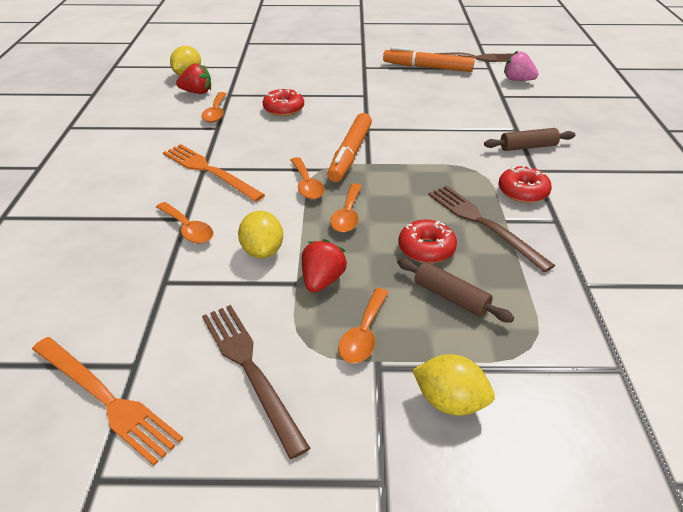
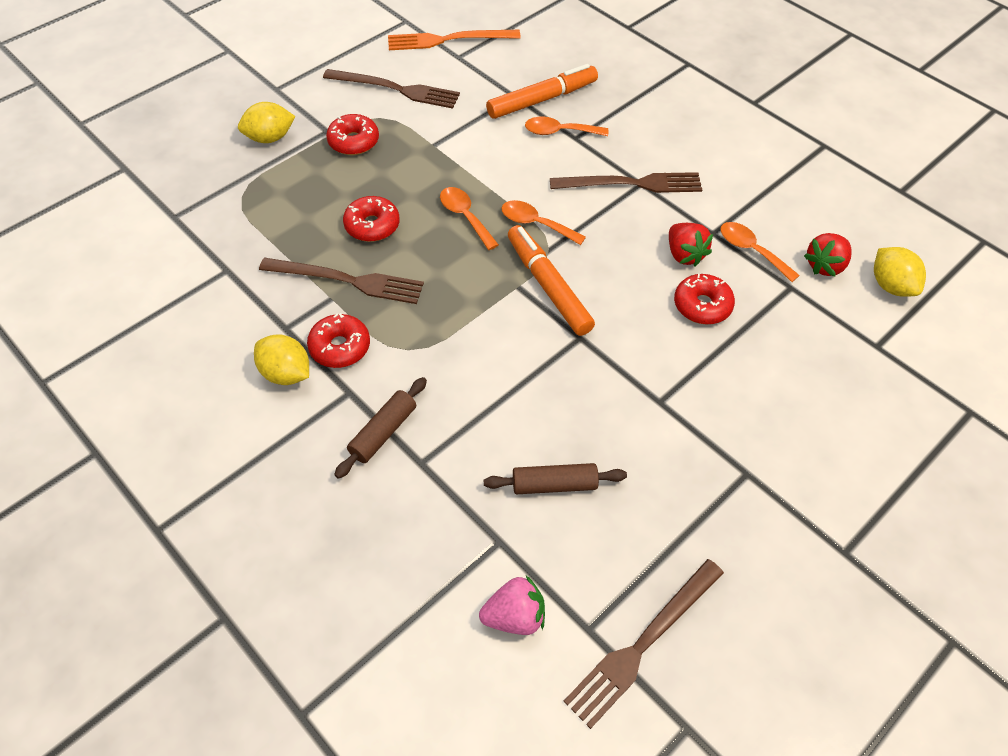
camera: 135 degrees right, 15 degrees up
orange fork [163,144,265,202] -> brown fork [550,172,702,193]
yellow lemon [238,211,283,259] -> yellow lemon moved to [254,334,309,385]
red strawberry [302,239,347,293] -> red strawberry moved to [669,223,713,267]
orange spoon [338,288,388,364] -> red donut [326,114,379,155]
orange marker [383,47,475,72] -> orange marker moved to [486,64,598,119]
brown rolling pin [397,258,514,323] -> brown rolling pin moved to [484,463,627,494]

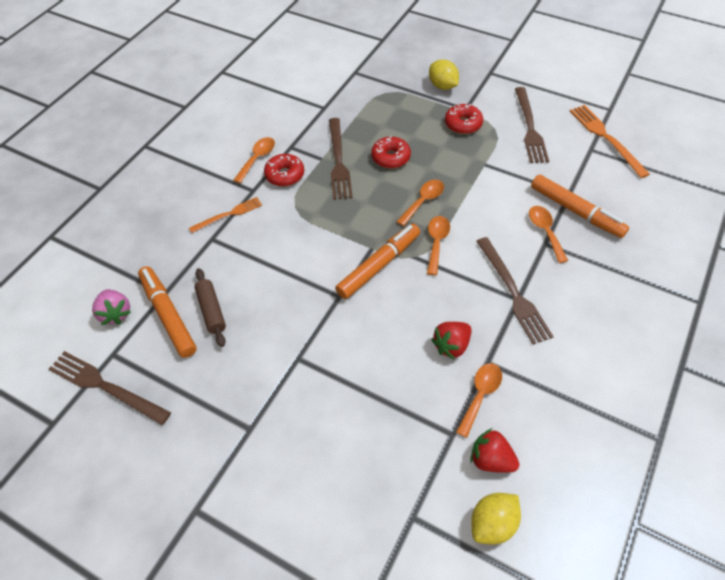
camera: 75 degrees right, 0 degrees up
yellow lemon [254,334,309,385] -> orange spoon [233,137,275,183]
brown rolling pin [334,377,427,479] -> orange fork [189,197,262,233]
red donut [674,274,735,325] -> none
none -> orange marker [138,266,197,358]

